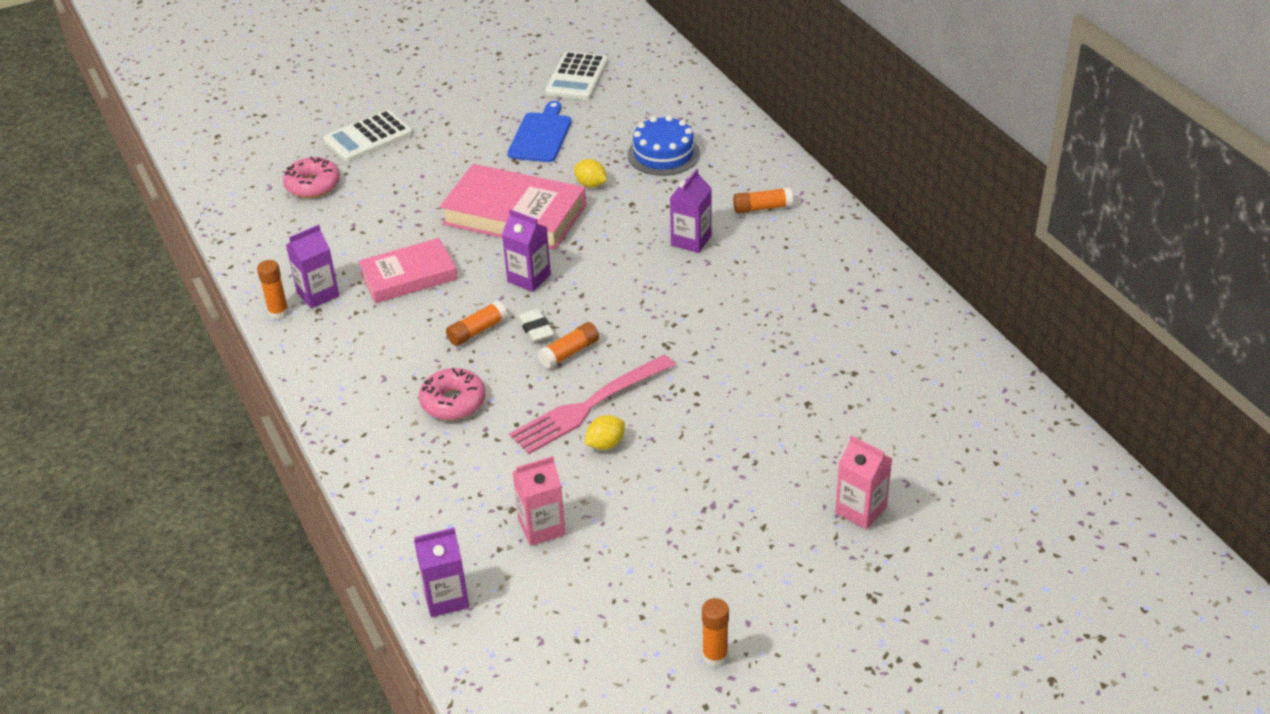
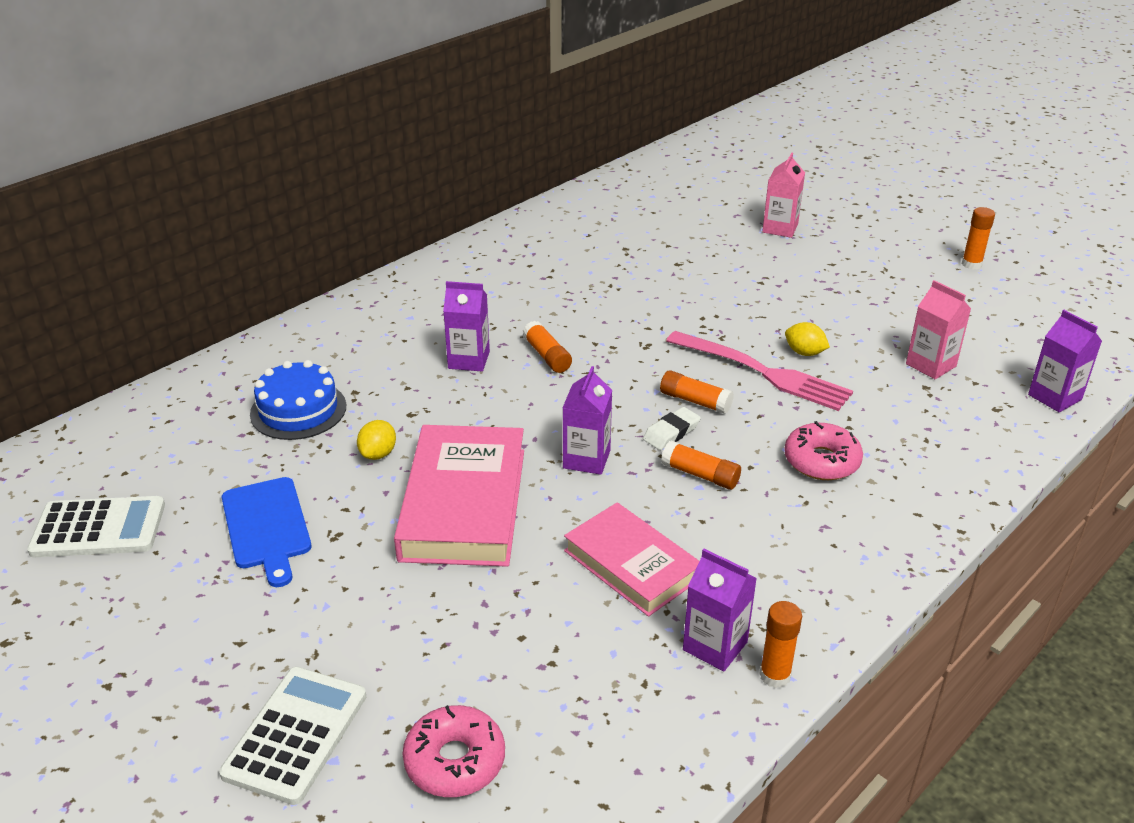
camera: 110 degrees left, 5 degrees down
white calculator [323,110,413,162] -> white calculator turned 105 degrees counterclockwise [219,667,366,805]
blue cutting board [507,101,572,162] -> blue cutting board turned 105 degrees counterclockwise [222,477,311,587]
orange glue stick [733,187,793,213] -> orange glue stick moved to [523,321,572,373]

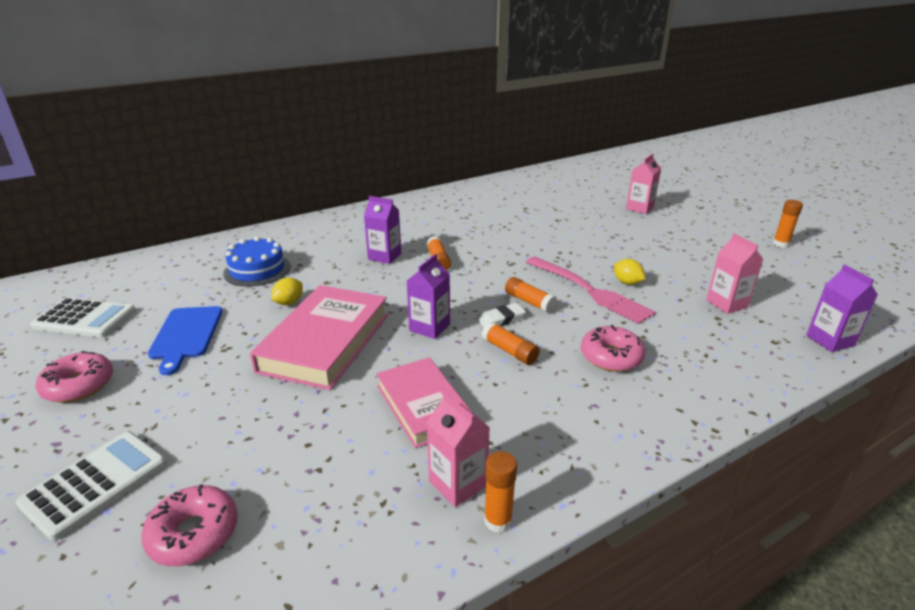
camera: 15 degrees right, 5 degrees down
purple carton [683,549,757,672] -> pink carton [427,392,490,507]
none -> pink donut [36,351,113,403]

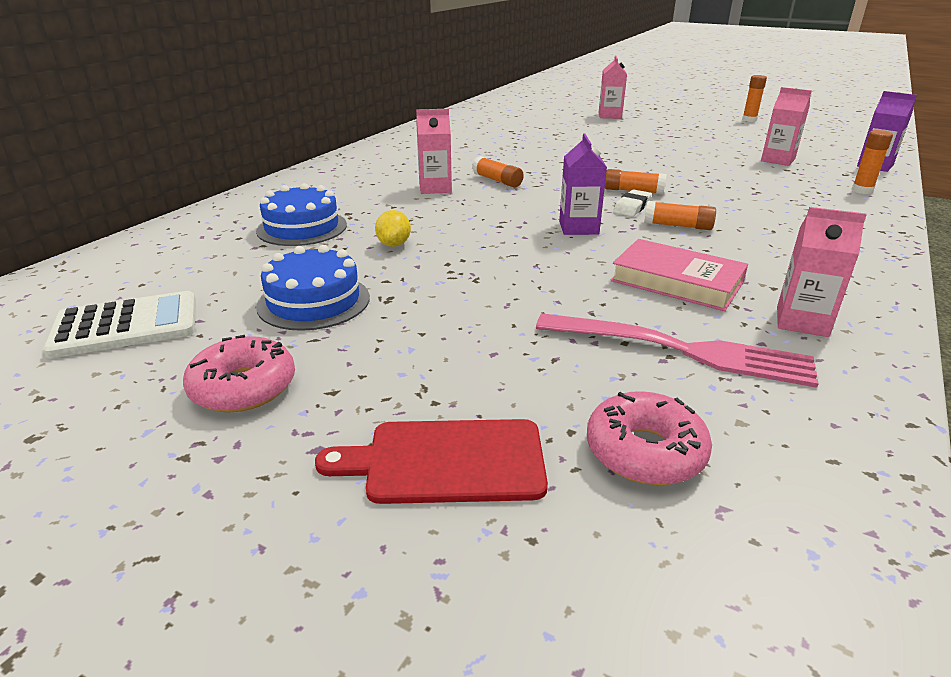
camera: 30 degrees left, 0 degrees up
white calculator [16,432,167,541] -> red cutting board [315,419,548,504]
blue cutting board [148,306,223,375] -> blue cake [256,245,370,331]
pink book [250,285,388,390] -> none
purple carton [364,196,401,264] -> pink carton [416,109,452,194]
orange glue stick [484,451,517,533] -> orange glue stick moved to [852,130,893,194]
pink fork [526,257,656,324] -> pink fork moved to [536,313,819,388]
pink donut [581,325,645,372] -> none
yellow lemon [614,259,645,285] -> none

